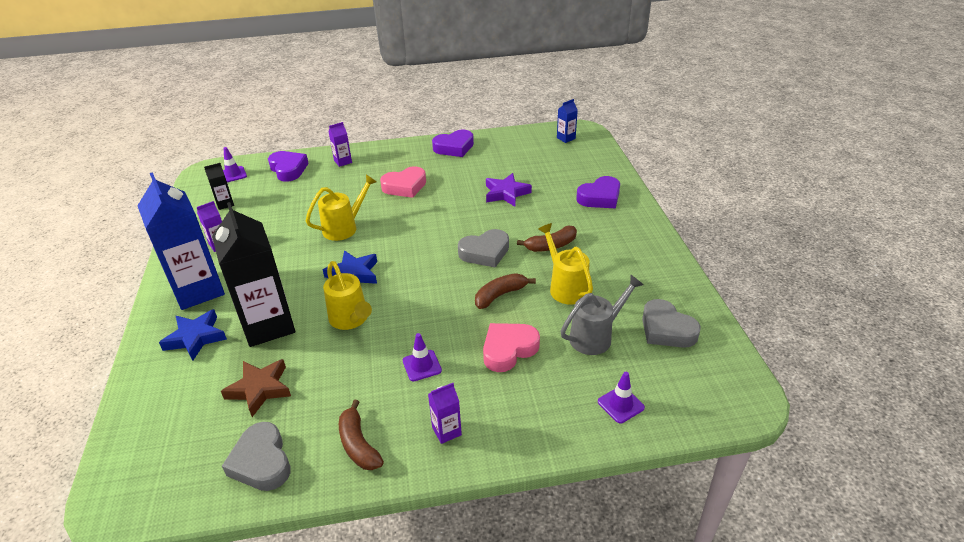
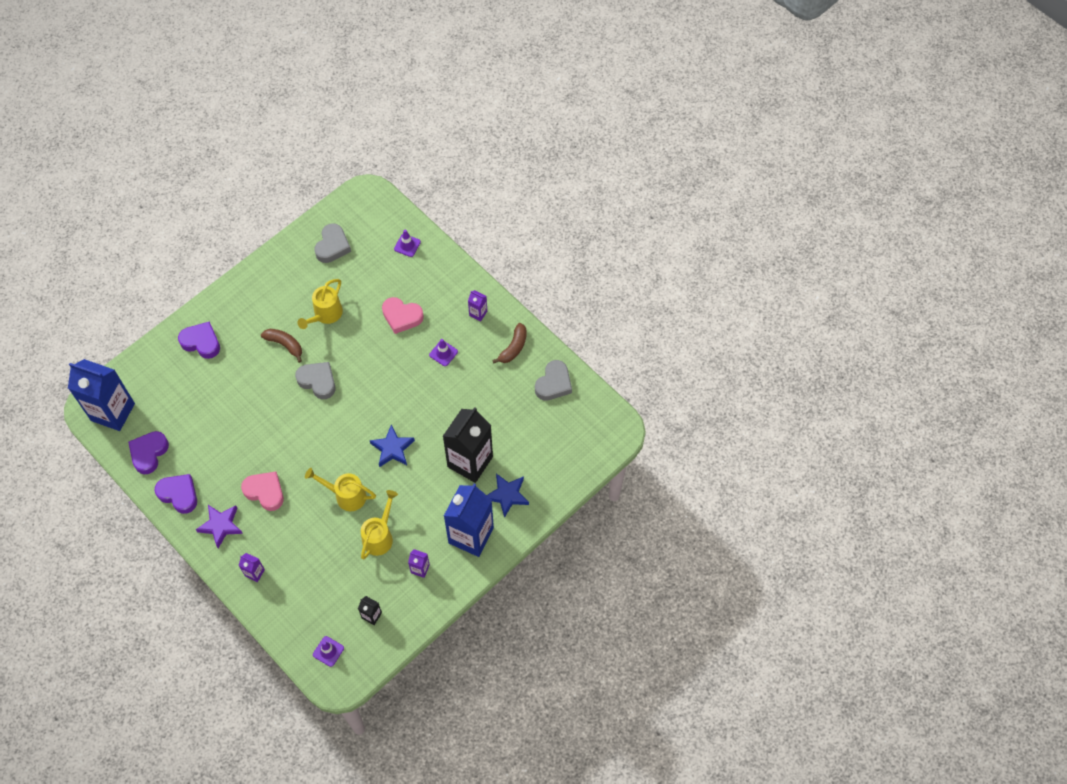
camera: 125 degrees left, 25 degrees up
brown star [221,359,291,417] -> none
purple heart [268,151,309,182] -> purple heart moved to [128,431,169,474]
yellow watering can [323,261,372,330] -> yellow watering can moved to [361,490,398,560]
brown banana [475,273,536,309] -> none
purple star [486,173,532,207] -> purple star moved to [196,505,243,548]
blue carton [557,99,578,143] -> blue carton [68,359,135,431], size x2.37
grey watering can [560,275,644,355] -> none

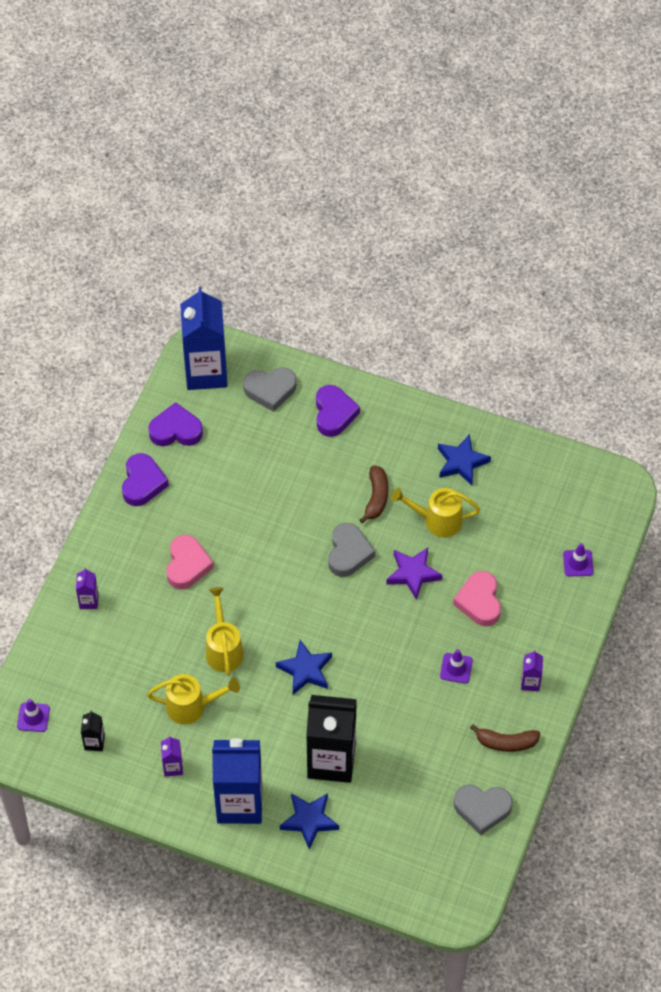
camera: 65 degrees right, 5 degrees down
purple star [196,505,243,548] -> purple star moved to [386,547,443,600]
grey heart [314,223,351,263] -> grey heart moved to [243,367,297,412]
none -> blue star [438,434,491,485]

